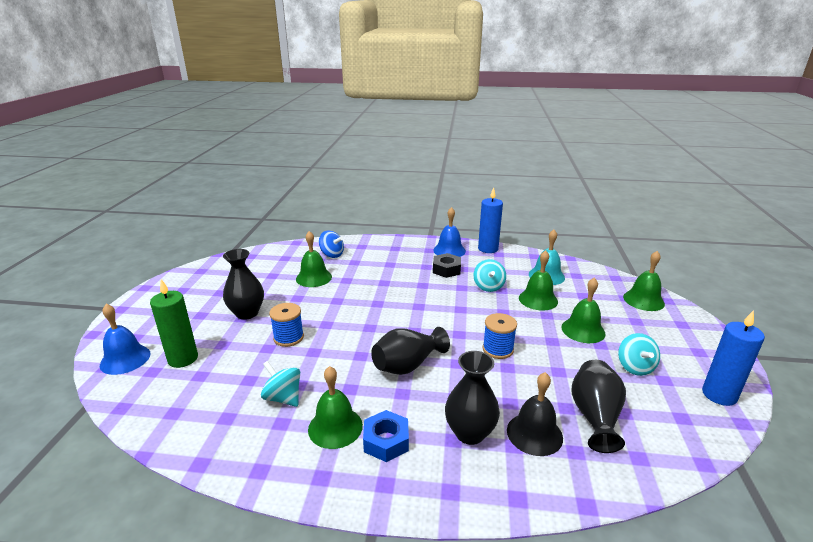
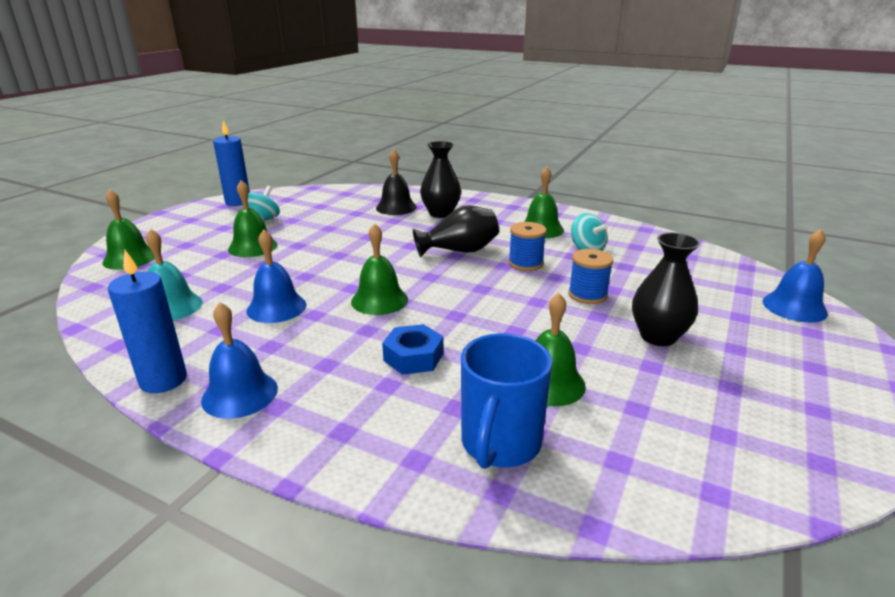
camera: 160 degrees left, 0 degrees up
green candle [150,279,198,368] -> none
blue spinning top [319,231,344,258] -> blue mug [461,333,552,469]
blue nut [363,410,409,462] -> blue nut moved to [382,324,443,375]
black nut [433,253,461,278] -> none
turquoise spinning top [473,259,506,292] -> blue bell [246,230,306,323]
blue spool [483,313,517,359] -> blue spool moved to [508,222,547,271]
green bell [519,250,558,311] -> green bell moved to [351,223,408,315]
black vase [571,360,626,453] -> none

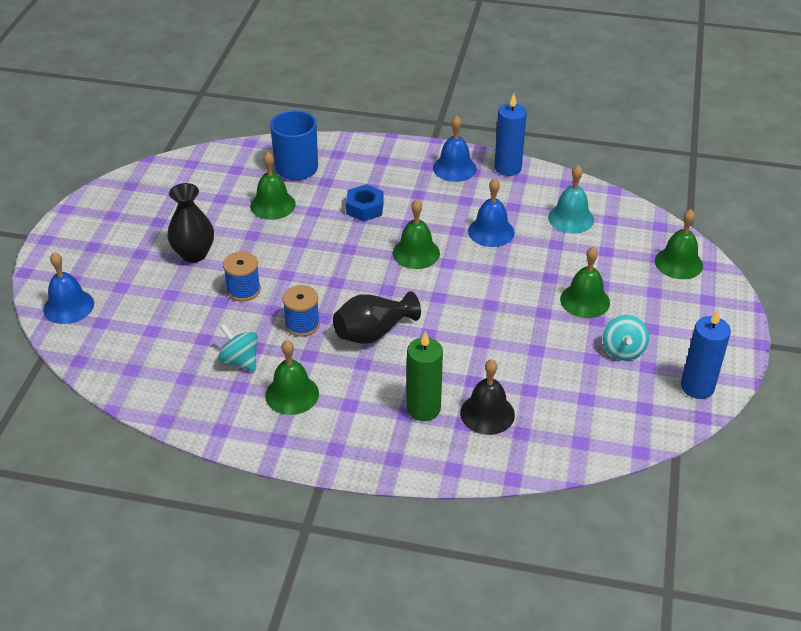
camera: 165 degrees right, 15 degrees up
black vase [420,141,461,218] -> green candle [407,331,443,421]

